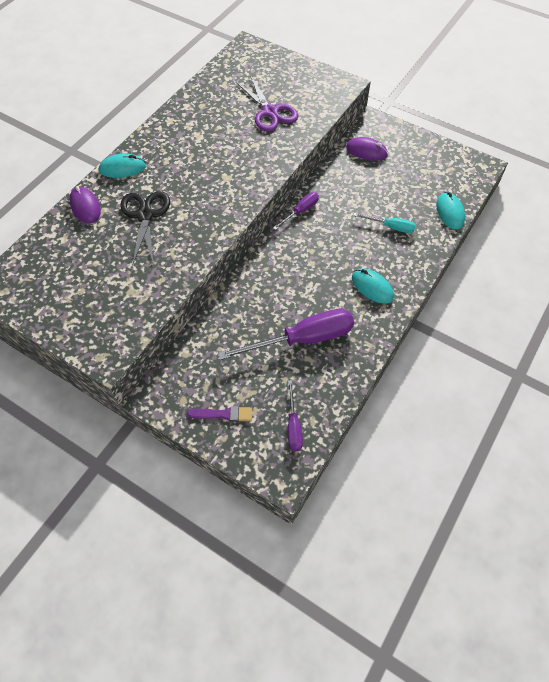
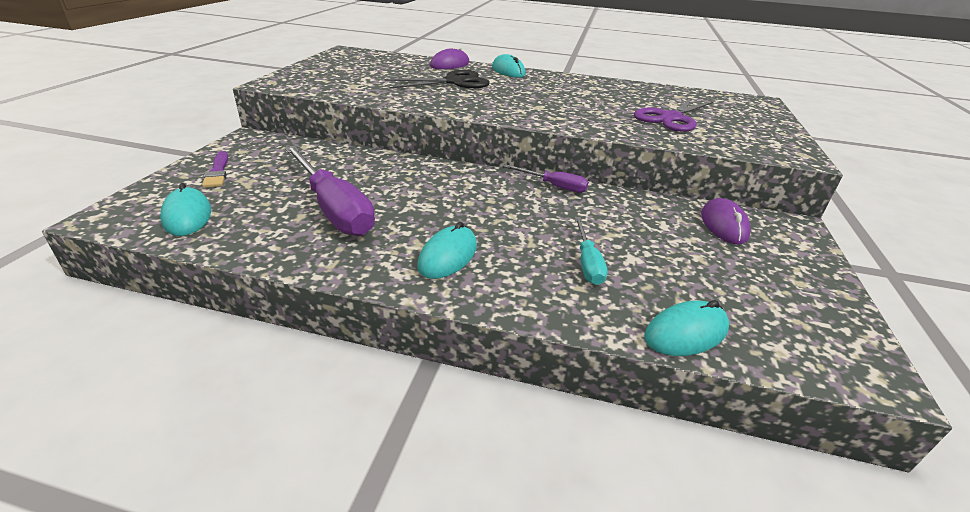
camera: 70 degrees right, 25 degrees down
purple screwdriver [288,380,303,451] -> turquoise mouse [160,183,211,236]

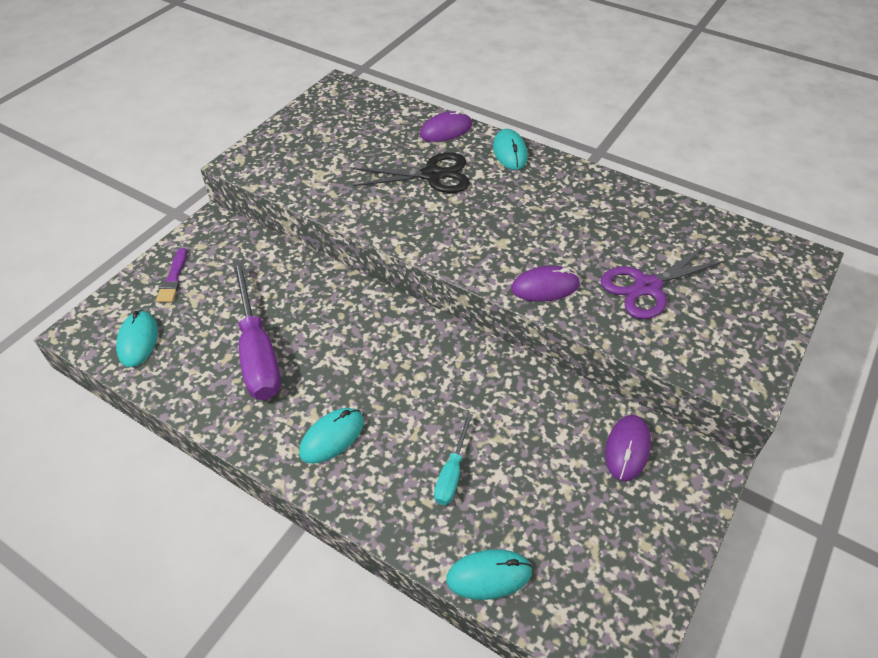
camera: 20 degrees right, 15 degrees up
purple screwdriver [504,164,588,193] -> none
none -> purple mouse [511,266,580,302]

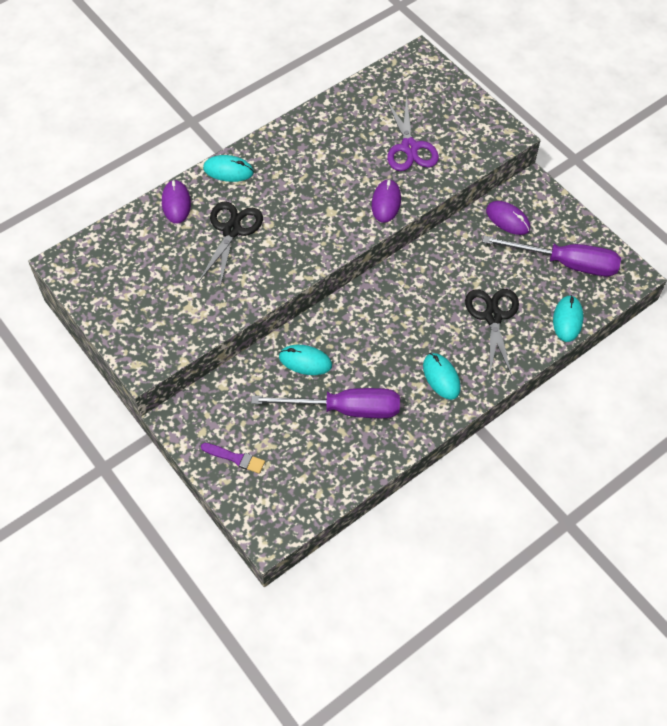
camera: 70 degrees left, 10 degrees up
turquoise mouse [116,310,158,367] -> turquoise mouse moved to [279,345,332,375]
turquoise screwdriver [434,413,473,505] -> black scissors [465,289,519,376]
none -> purple screwdriver [482,236,621,276]

